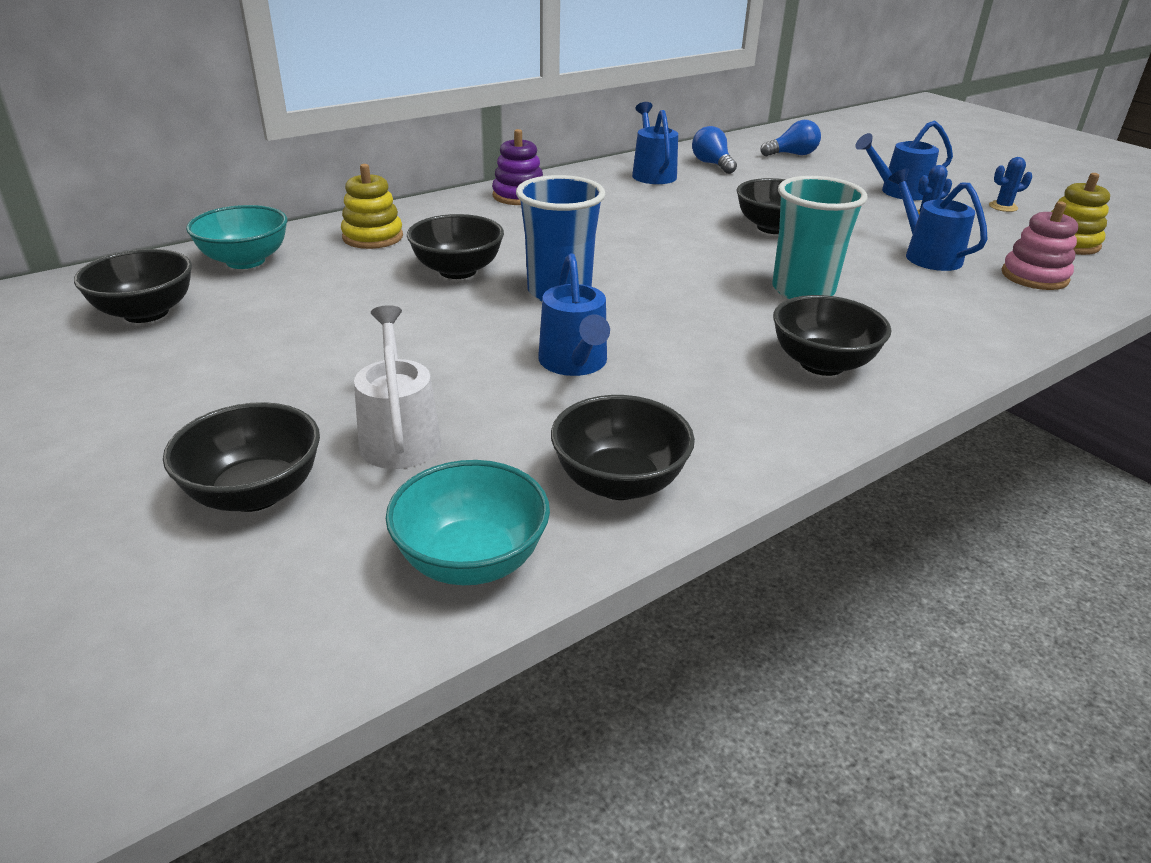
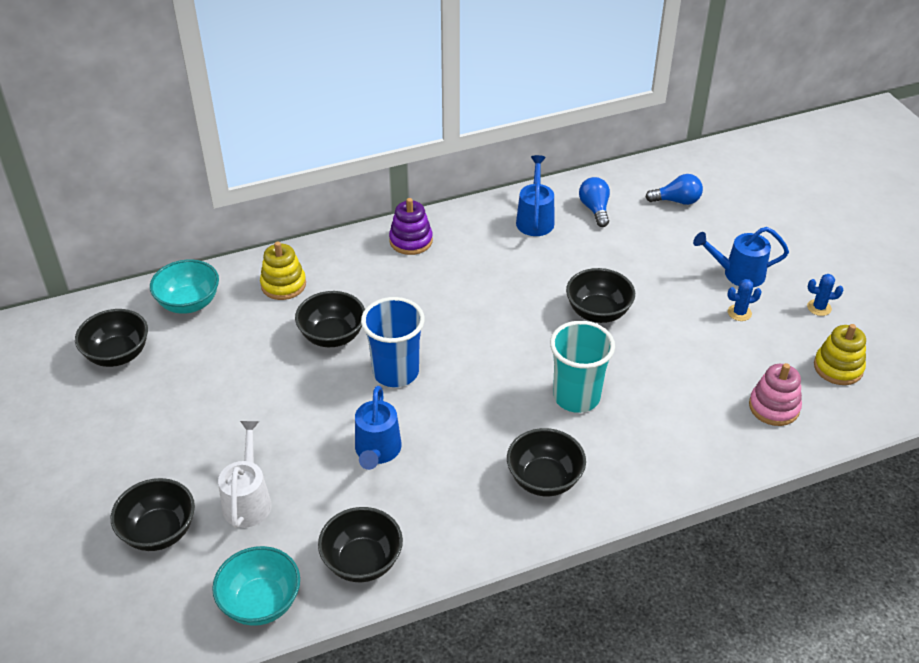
camera: 15 degrees right, 10 degrees up
blue watering can [888,168,988,271] -> none

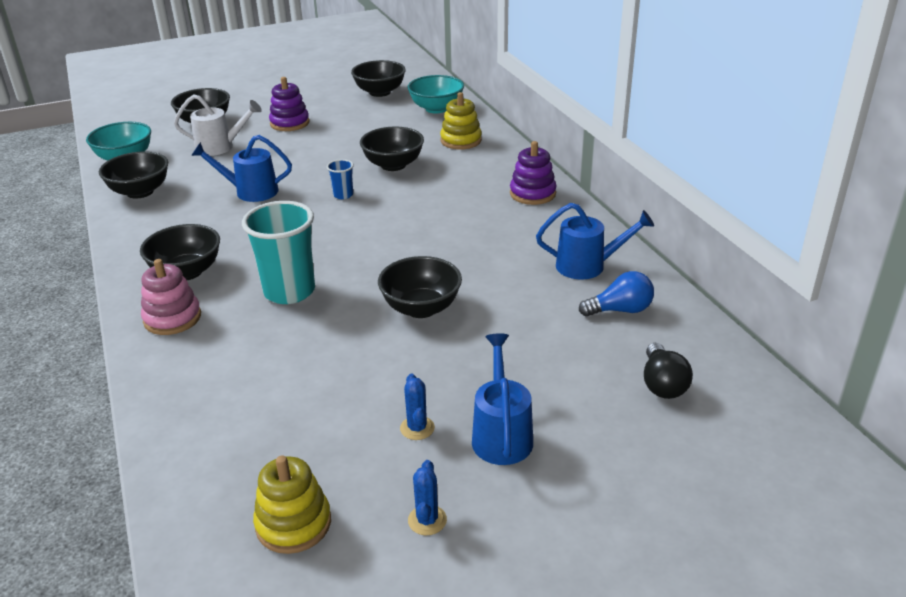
camera: 90 degrees right, 10 degrees down
blue cup [361,297,425,387] -> blue cup [327,159,354,199], size x0.46
blue light bulb [646,174,703,205] -> black light bulb [644,343,693,399]
pink stacking toy [749,363,802,426] -> pink stacking toy moved to [141,259,201,335]
none -> purple stacking toy [269,77,310,131]

